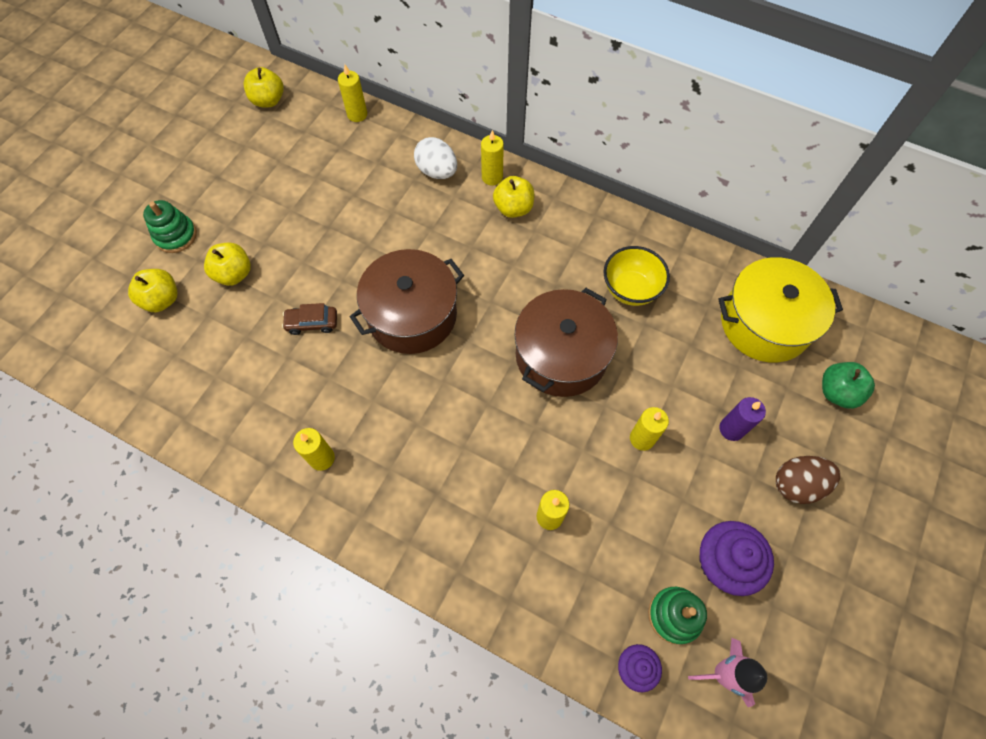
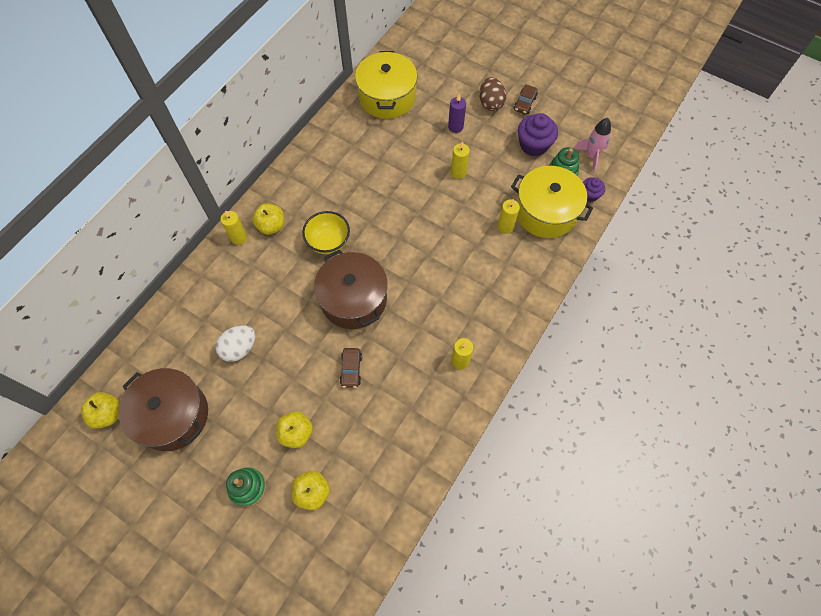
camera: 85 degrees left, 0 degrees up
yellow candle [338,65,367,122] -> none
white egg [414,137,457,179] -> white egg moved to [215,325,256,362]
brown pot [514,288,618,397] -> brown pot moved to [119,368,208,451]
yellow bowl [603,246,670,306] -> yellow bowl moved to [302,211,350,254]
green apple [822,362,875,409] -> none
none -> yellow pot [511,166,593,238]
none -> brown car [514,84,538,114]

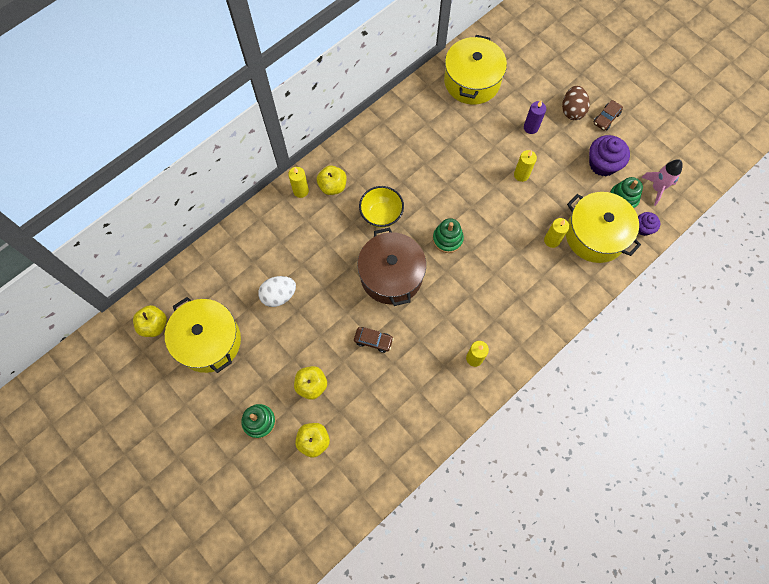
camera: 15 degrees right, 5 degrees up
brown pot [119,368,208,451] -> yellow pot [165,297,241,373]
brown car [340,348,362,388] -> brown car turned 90 degrees counterclockwise [354,327,394,353]
none -> green stacking toy [433,218,464,253]

